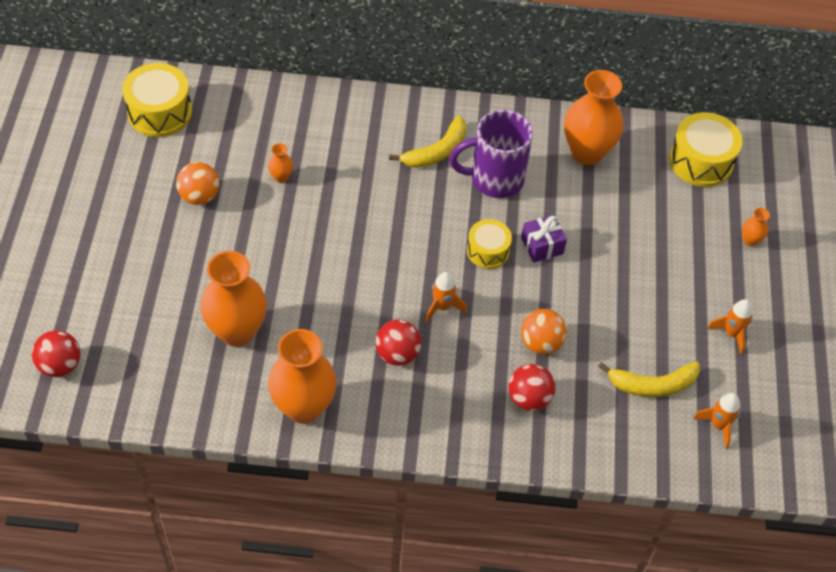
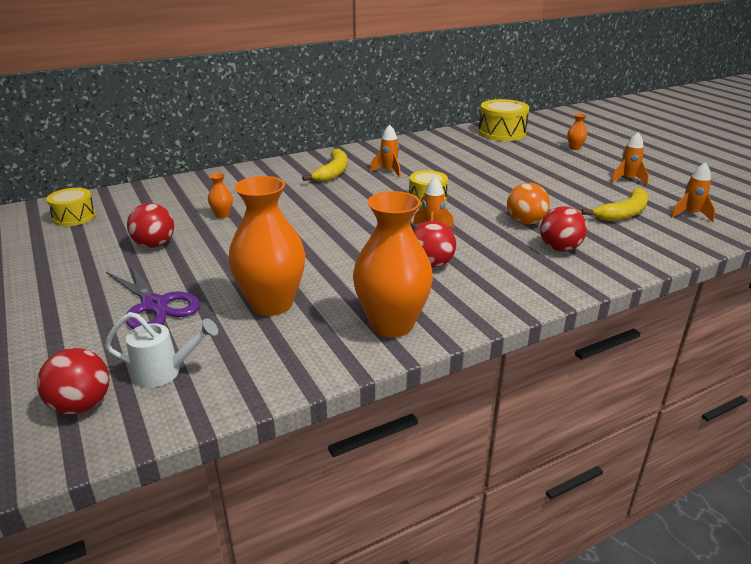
camera: 30 degrees left, 25 degrees down
yellow drum [122,63,192,137] -> yellow drum [46,188,96,226], size x0.63
orange ball [176,162,220,205] -> red ball [127,203,174,248]
purple mug [449,110,533,198] -> orange rocket [370,124,401,178]
purple gift [521,215,567,263] -> none
orange vase [564,70,623,165] -> none
none -> white watering can [105,312,218,388]
none -> purple scissors [106,262,200,329]

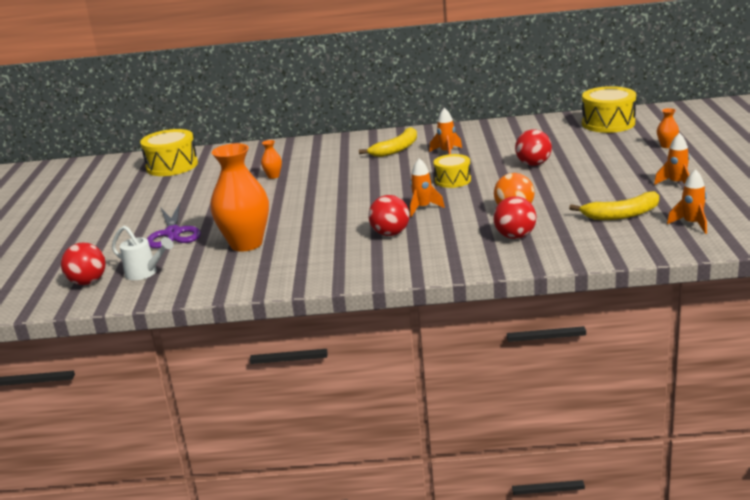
camera: 30 degrees right, 5 degrees down
yellow drum [46,188,96,226] -> yellow drum [140,129,198,176], size x1.59
red ball [127,203,174,248] -> red ball moved to [515,129,552,166]
orange vase [353,191,433,337] -> none

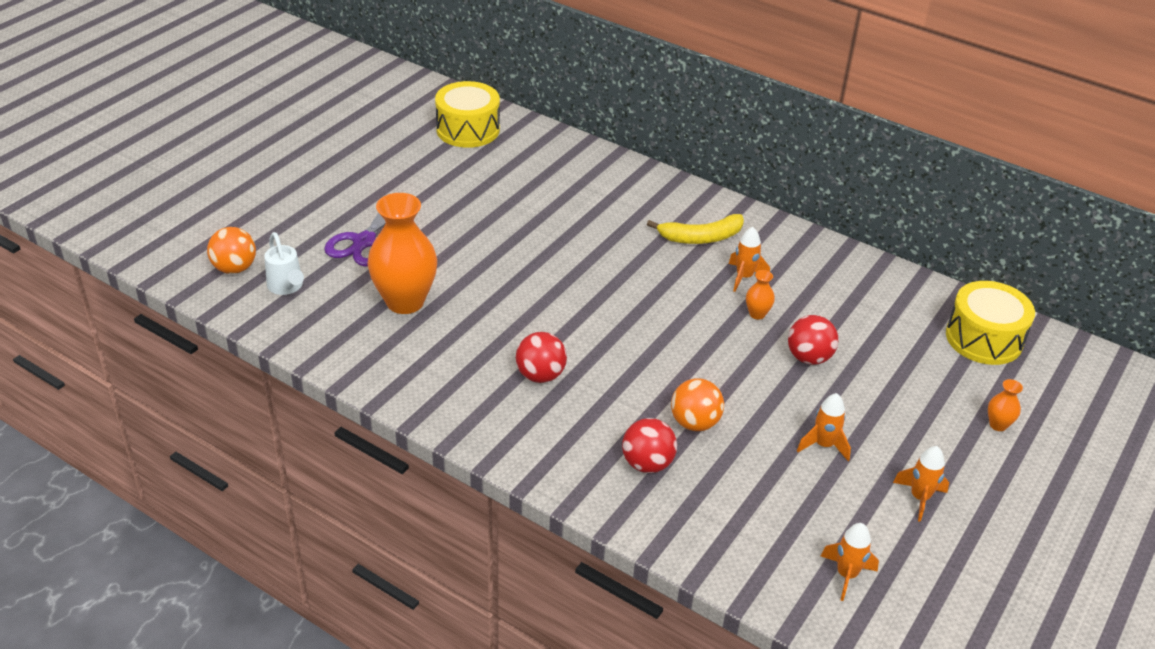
camera: 30 degrees right, 15 degrees up
red ball [61,242,106,285] -> orange ball [207,227,256,274]
orange vase [261,140,282,179] -> orange vase moved to [746,270,775,320]
orange rocket [410,158,445,217] -> orange rocket moved to [797,393,851,461]
yellow drum [433,154,471,188] -> none
yellow banana [569,191,659,220] -> none

